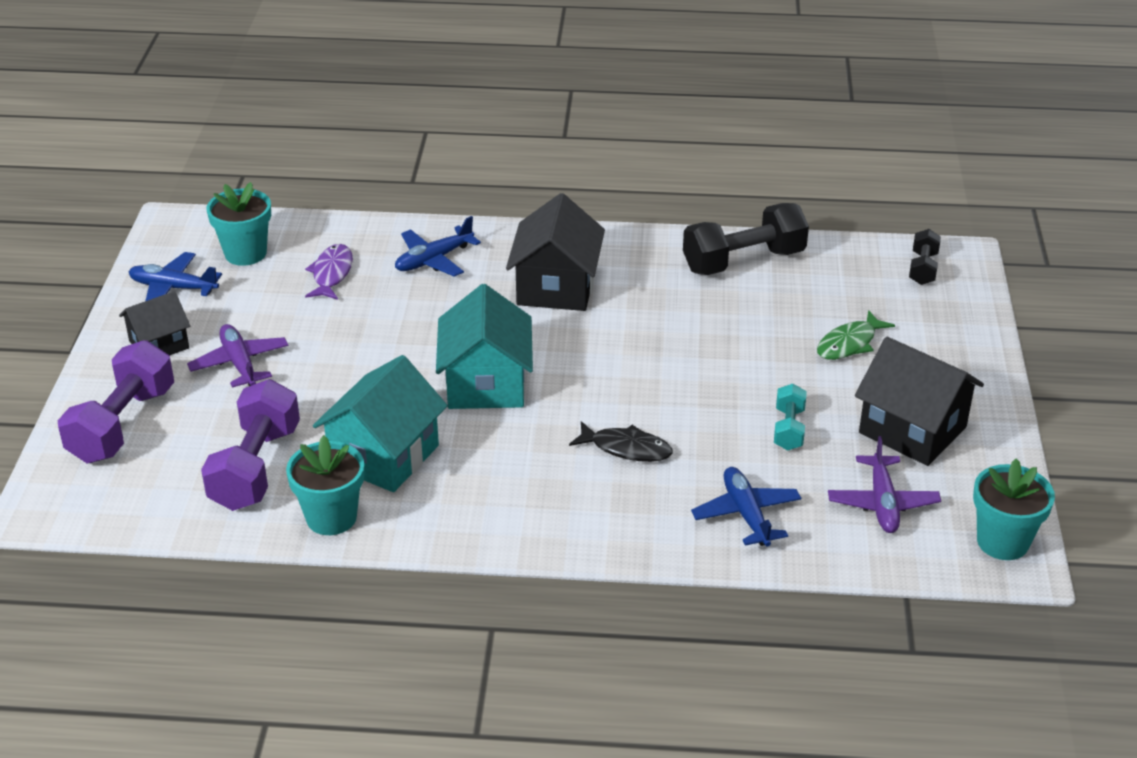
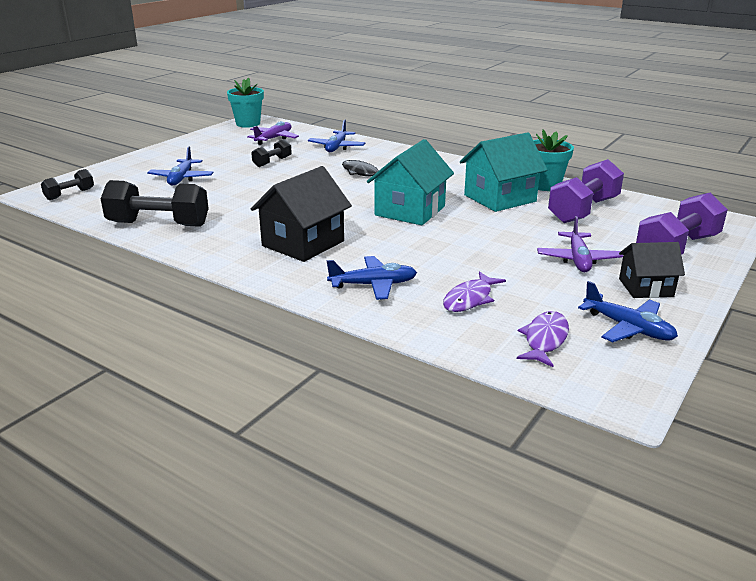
camera: 150 degrees left, 10 degrees down
turquoise flower pot [207,182,271,266] -> purple fish [517,311,569,367]
turquoise dumbbell [774,384,807,450] -> black dumbbell [251,139,292,167]
green fish [817,310,895,360] -> blue plane [147,146,213,186]
black house [855,337,984,466] -> none

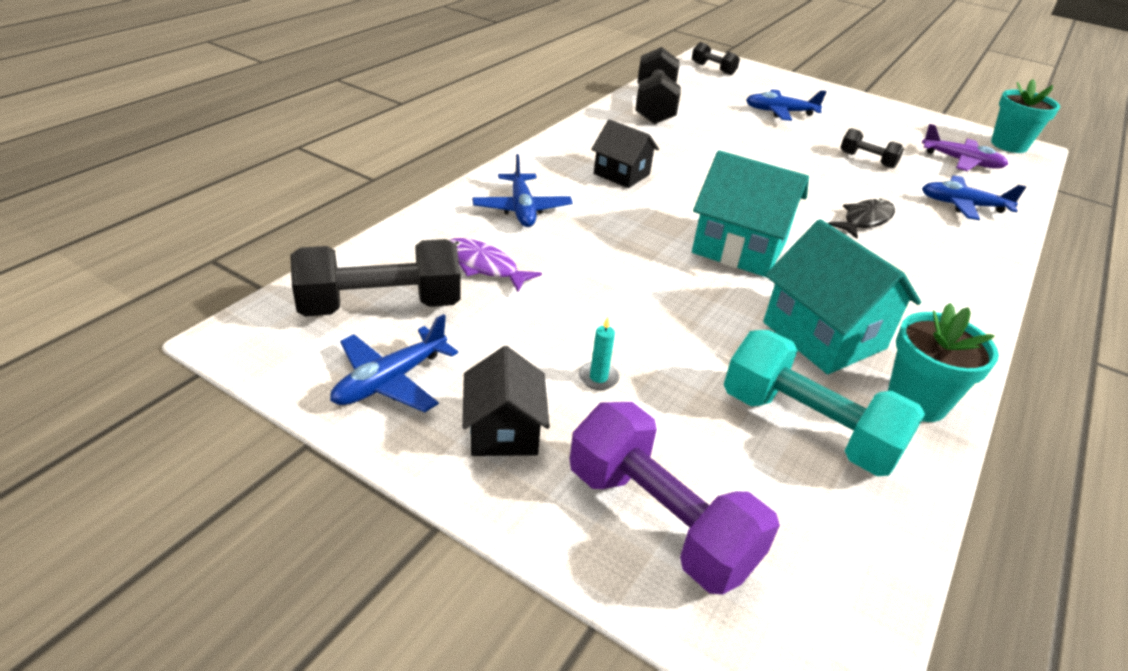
camera: 85 degrees right, 10 degrees up
black house [251,166,352,262] -> black house [591,119,659,188], size x0.62
purple fish [517,311,569,367] -> black dumbbell [290,239,461,317]
purple plane [537,216,623,272] -> turquoise candle [579,317,619,390]
purple dumbbell [548,159,624,223] -> turquoise dumbbell [724,330,925,476]

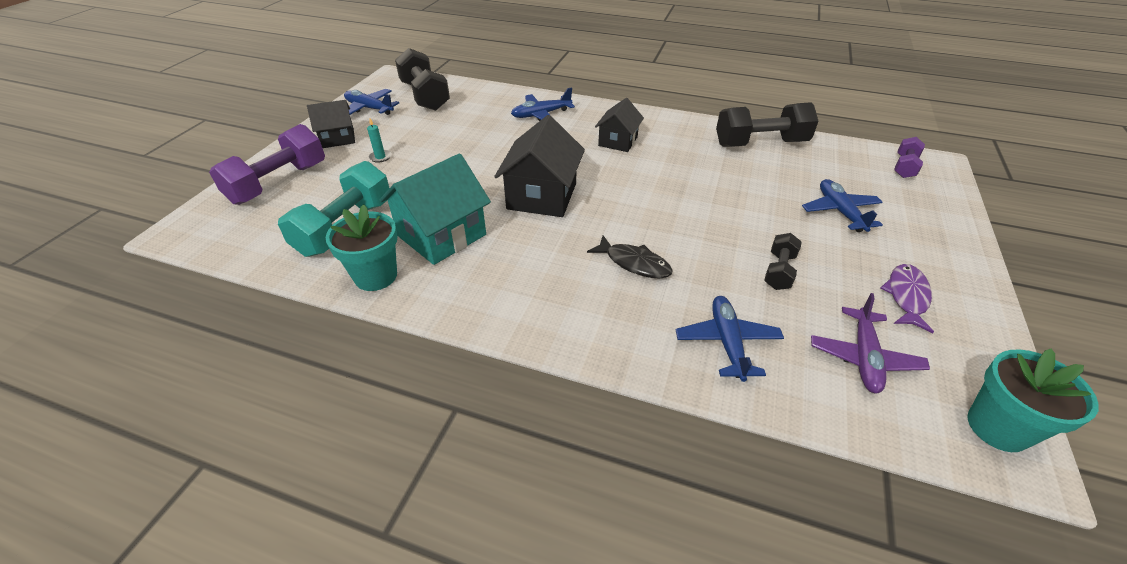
camera: 80 degrees right, 5 degrees up
purple fish [449,238,542,292] -> purple fish moved to [881,264,934,333]
black dumbbell [692,42,740,75] -> purple dumbbell [895,137,925,178]
turquoise house [692,150,809,277] -> black house [494,115,585,217]

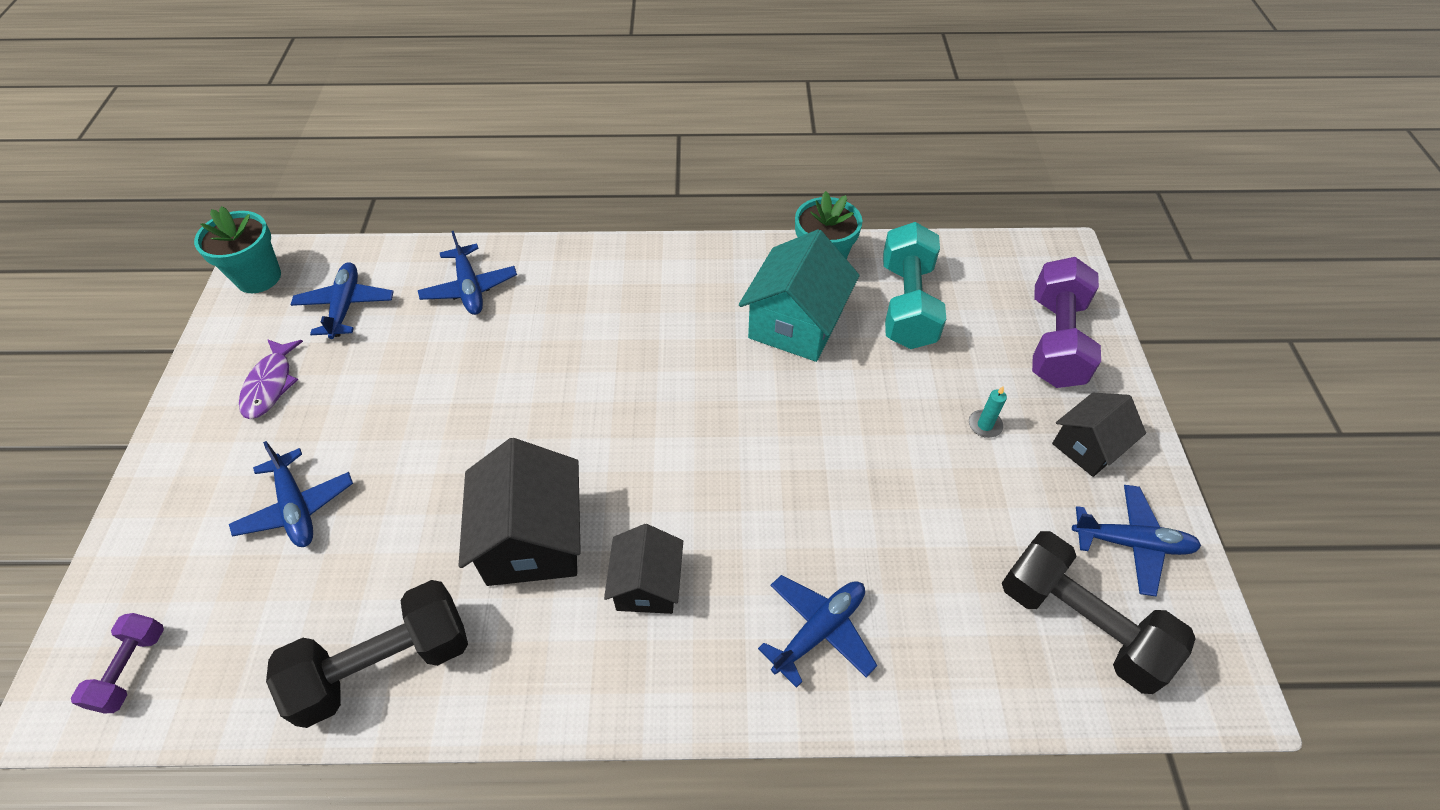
camera: 160 degrees right, 10 degrees up
black house [494,115,585,217] -> black house moved to [458,438,581,586]
black fish [587,235,673,279] -> none
black dumbbell [764,233,802,290] -> none
purple plane [811,293,930,393] -> blue plane [290,262,394,339]

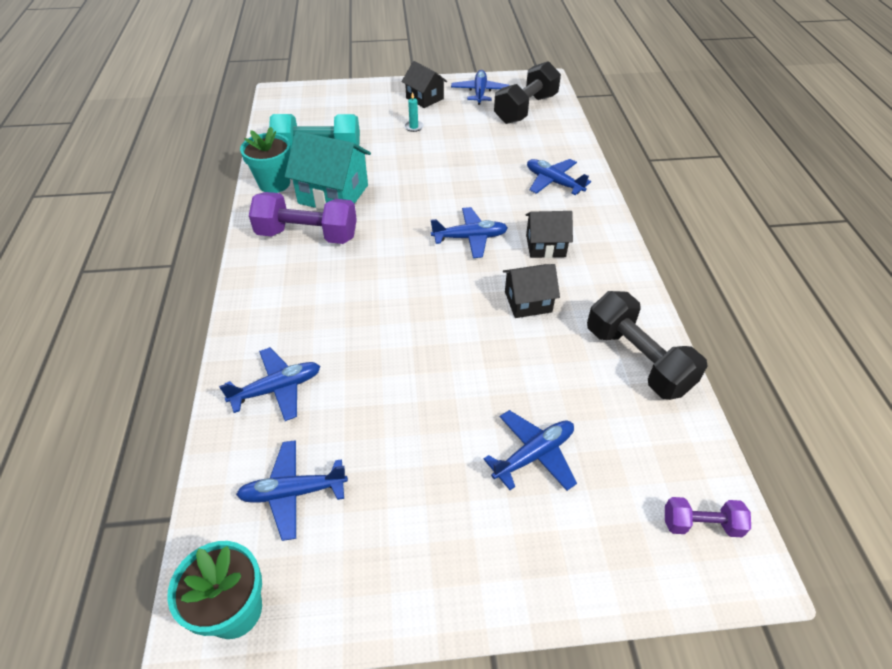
camera: 95 degrees left, 5 degrees down
purple fish [239,339,303,419] -> none
black house [458,438,581,586] -> black house [503,264,560,318], size x0.62
purple dumbbell [1032,257,1101,388] -> purple dumbbell moved to [249,192,357,244]
none -> blue plane [431,207,508,258]

